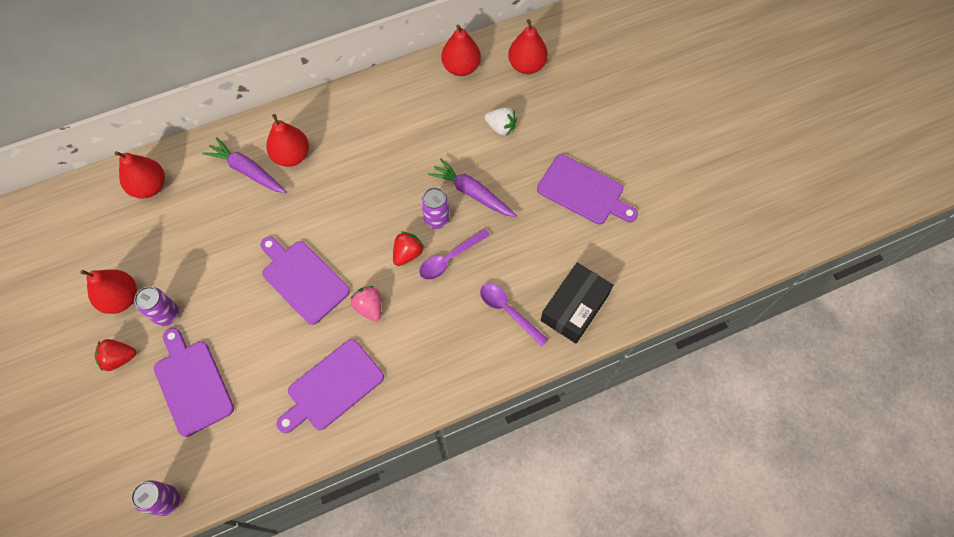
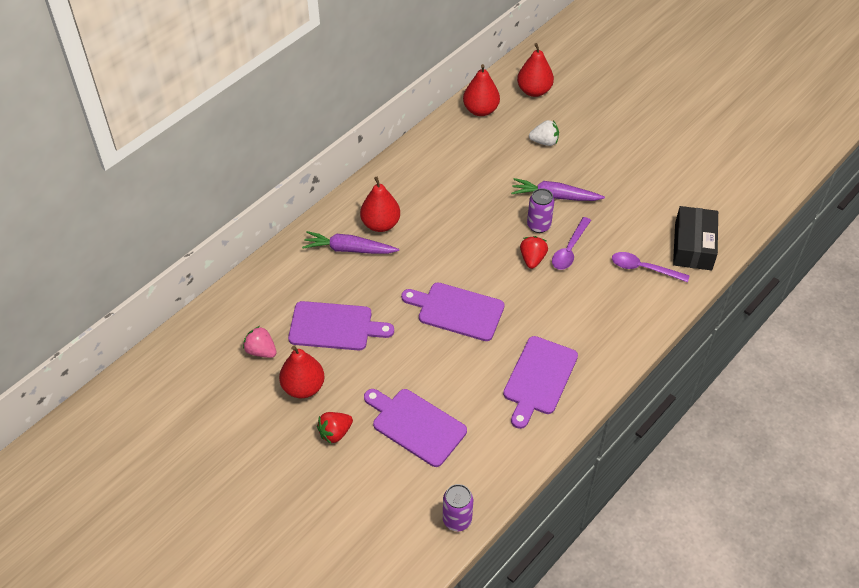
camera: 25 degrees left, 15 degrees down
red pear [115,151,165,199] -> none
purple can [134,287,179,326] -> none
pink strawberry [351,286,381,322] -> pink strawberry moved to [243,326,277,358]
purple cutting board [537,154,638,224] -> purple cutting board moved to [288,301,394,351]

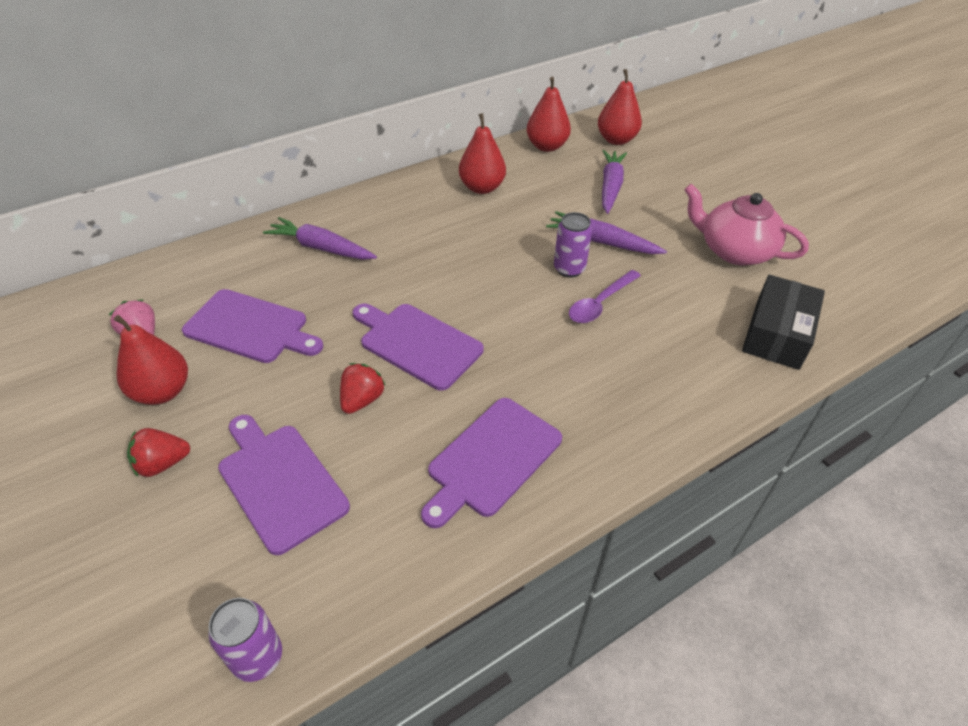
camera: 15 degrees right, 5 degrees down
red pear [360,177,400,232] -> red pear moved to [459,113,506,194]
red strawberry [520,236,548,269] -> red strawberry moved to [340,363,386,414]
white strawberry [529,120,559,146] -> purple carrot [602,150,627,214]
purple spoon [612,252,690,282] -> none
none -> pink teapot [684,184,809,265]

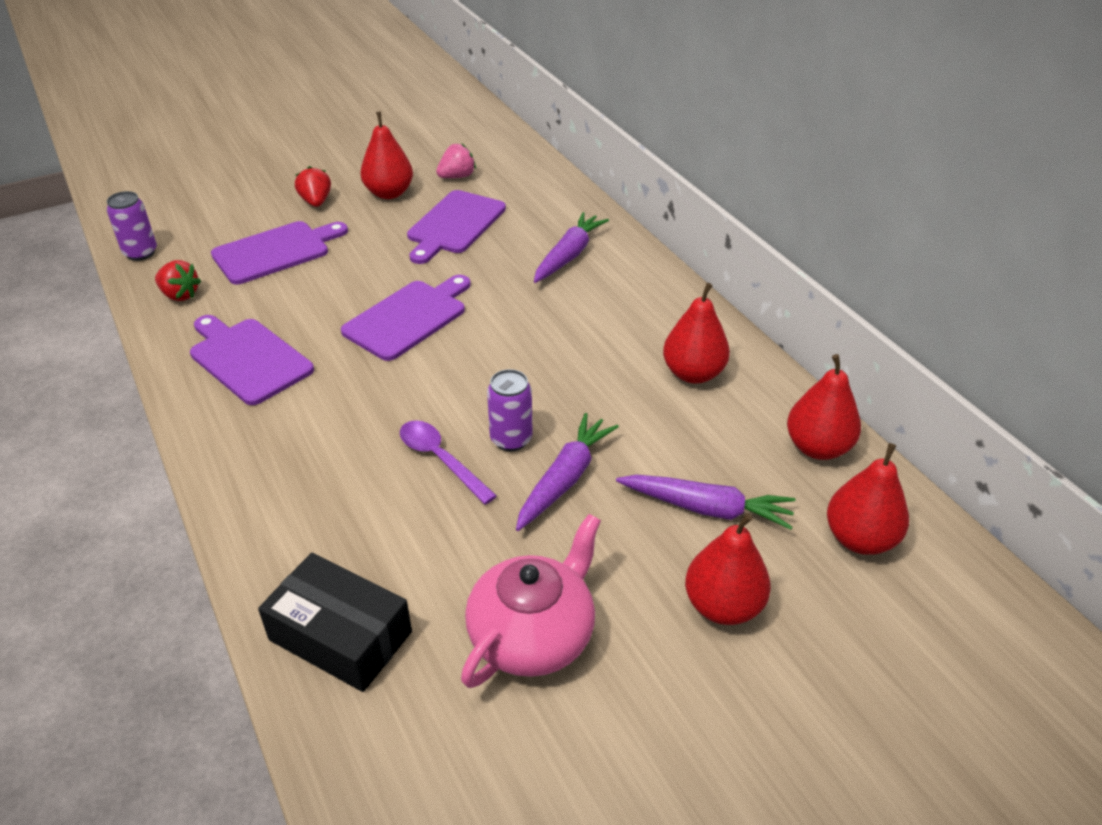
camera: 95 degrees right, 5 degrees down
red strawberry [340,363,386,414] -> red strawberry moved to [155,260,201,301]
none -> red pear [685,513,771,625]

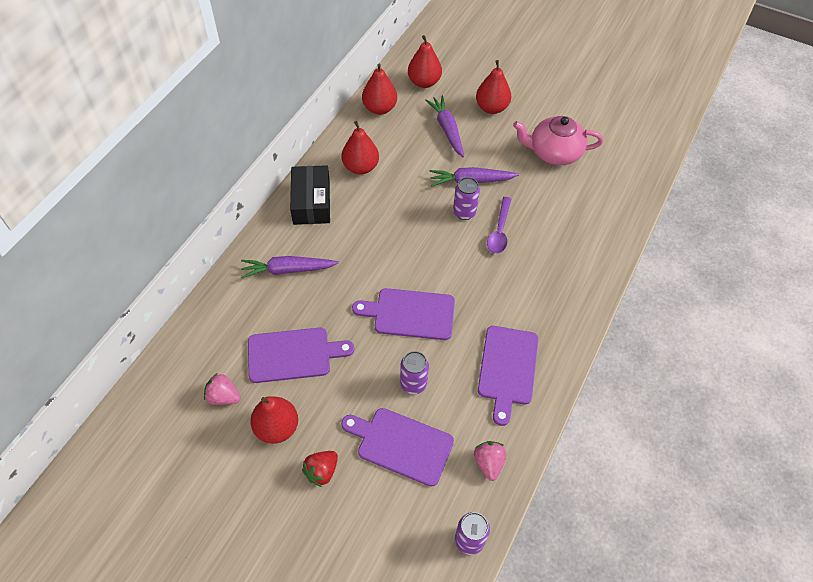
camera: 125 degrees left, 15 degrees up
red strawberry [155,260,201,301] -> pink strawberry [474,441,506,481]
black box [258,553,412,692] -> black box moved to [290,165,330,225]
none -> purple can [400,351,429,394]

